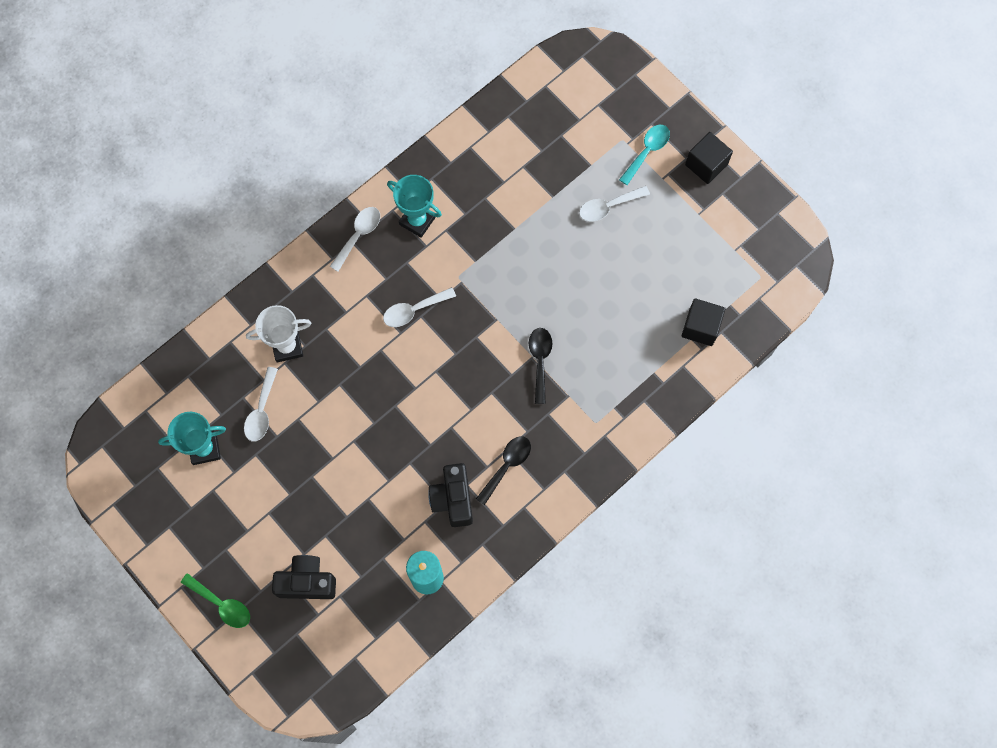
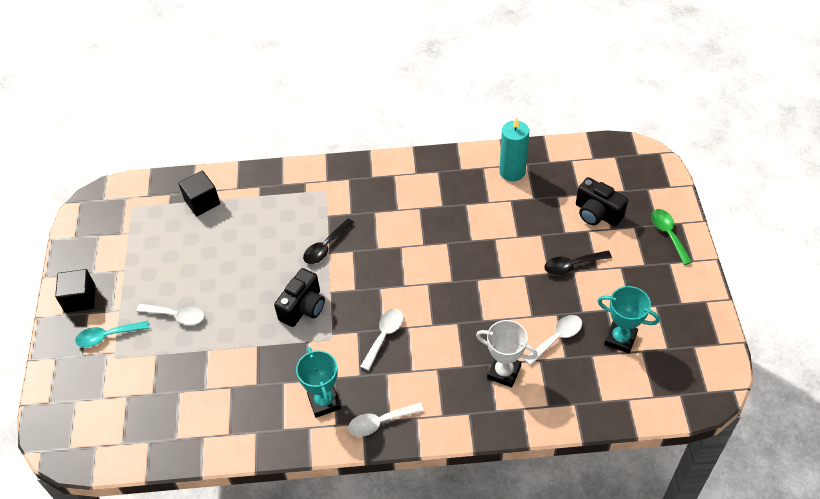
camera: 140 degrees left, 20 degrees down
white spoon [383,287,456,327] -> white spoon turned 75 degrees counterclockwise [360,309,404,371]
black camera [428,463,473,527] -> black camera moved to [274,268,325,327]
black spoon [476,436,531,505] -> black spoon moved to [544,251,612,275]

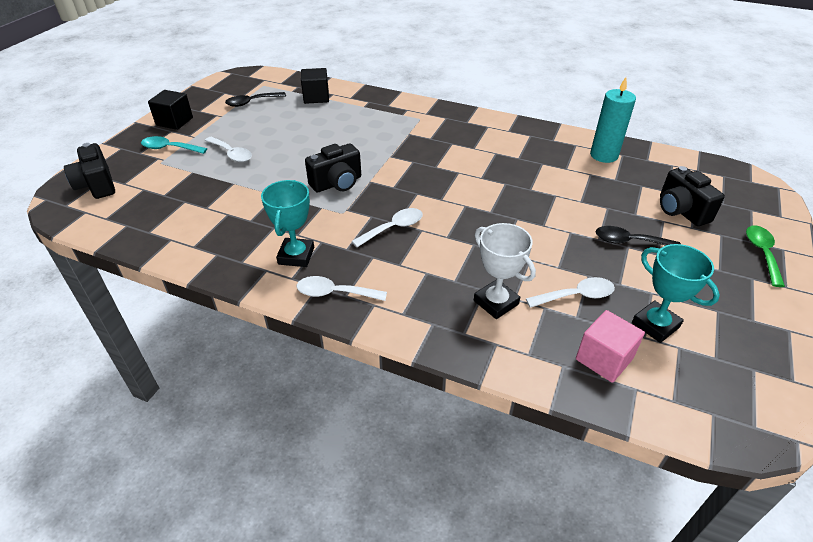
camera: 25 degrees right, 10 degrees down
black spoon [303,219,354,264] -> black spoon moved to [225,92,286,107]
none -> black camera [64,143,115,199]
none -> pink cube [576,310,645,383]

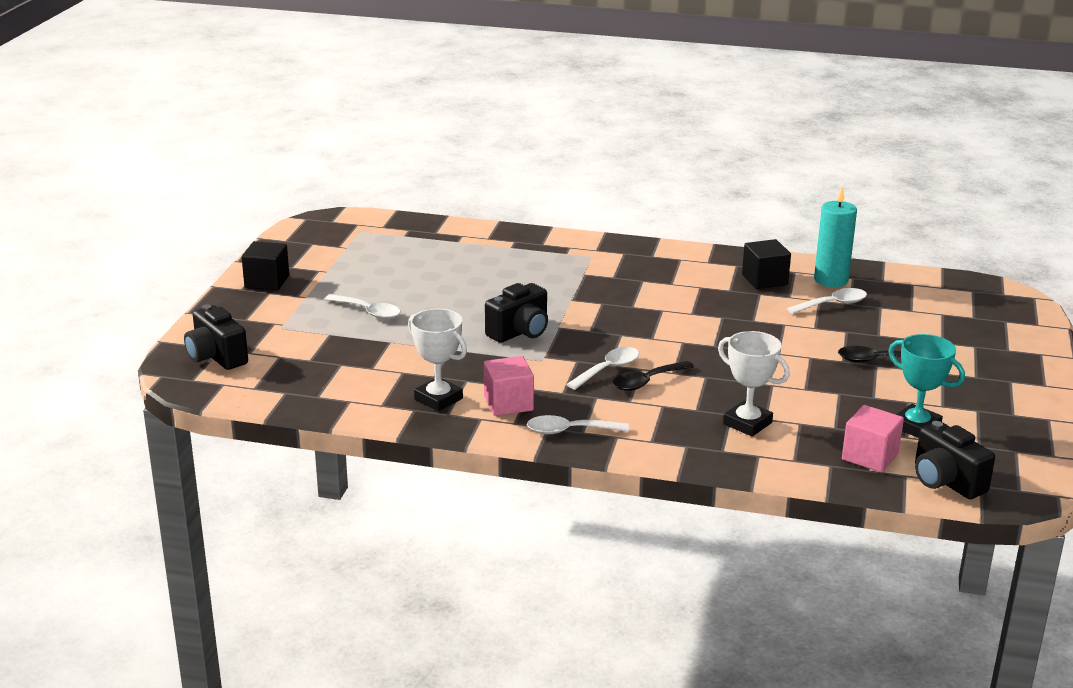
camera: 10 degrees left, 15 degrees down
turquoise spoon [141,136,207,154] -> none
black spoon [225,92,286,107] -> black spoon moved to [613,361,694,391]
turquoise trophy [261,180,314,267] -> pink cube [484,356,534,416]
black cube [301,68,329,104] -> black cube moved to [742,239,791,289]
white spoon [526,277,615,308] -> white spoon moved to [787,288,867,314]
black camera [660,166,725,226] -> black camera moved to [915,421,995,499]
green spoon [746,225,785,287] -> none
none -> white trophy [408,309,467,411]

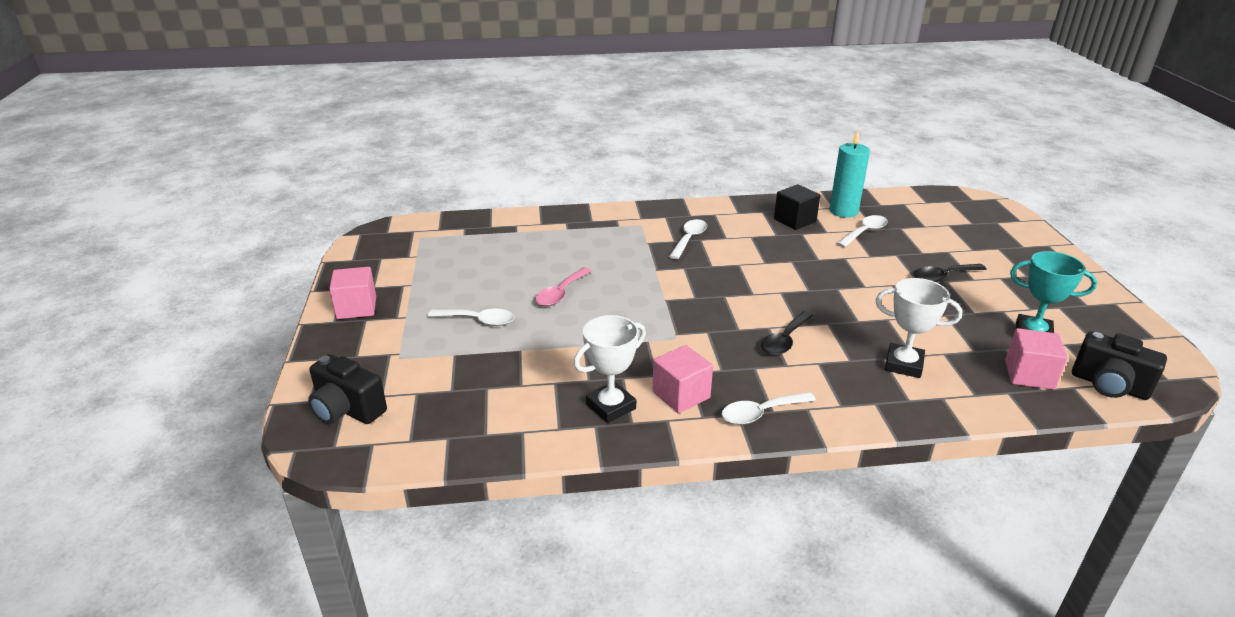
camera: 20 degrees left, 5 degrees up
black cube [242,241,289,291] -> pink cube [329,267,376,319]
white trophy [408,309,467,411] -> white trophy turned 60 degrees counterclockwise [574,315,646,423]
black camera [485,283,548,343] -> none
white spoon [566,347,639,390] -> white spoon moved to [669,219,707,259]
none -> pink spoon [535,268,591,306]

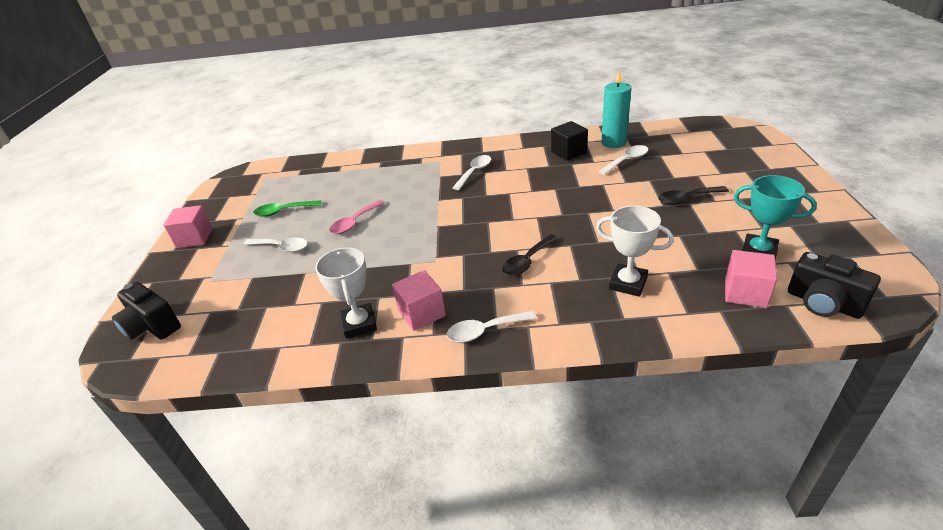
camera: 10 degrees right, 5 degrees up
white trophy [574,315,646,423] -> white trophy turned 75 degrees counterclockwise [315,247,377,339]
none -> green spoon [253,200,321,217]

